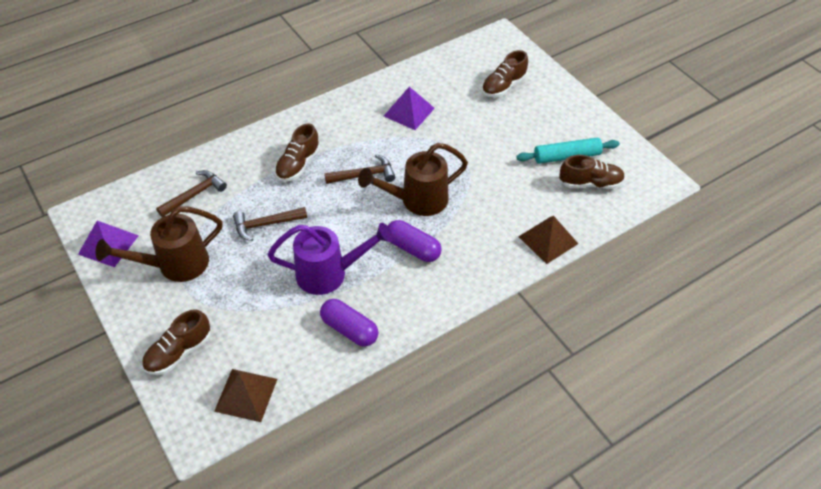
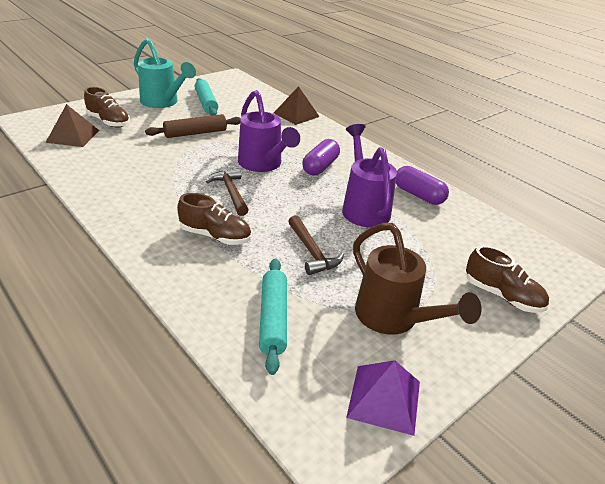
camera: 100 degrees left, 15 degrees down
brown hammer [156,170,227,217] -> turquoise rolling pin [259,258,287,375]
brown pyramid [214,369,277,422] -> brown pyramid moved to [45,104,99,147]
purple capsule [320,299,378,347] -> purple capsule turned 75 degrees counterclockwise [396,166,449,205]
brown watering can [358,143,468,216] -> purple watering can [238,90,300,172]
purple pyramid [384,87,435,130] -> none
brown shoe [559,155,625,189] -> none
none -> turquoise watering can [134,38,196,108]
none -> brown rolling pin [145,114,241,138]

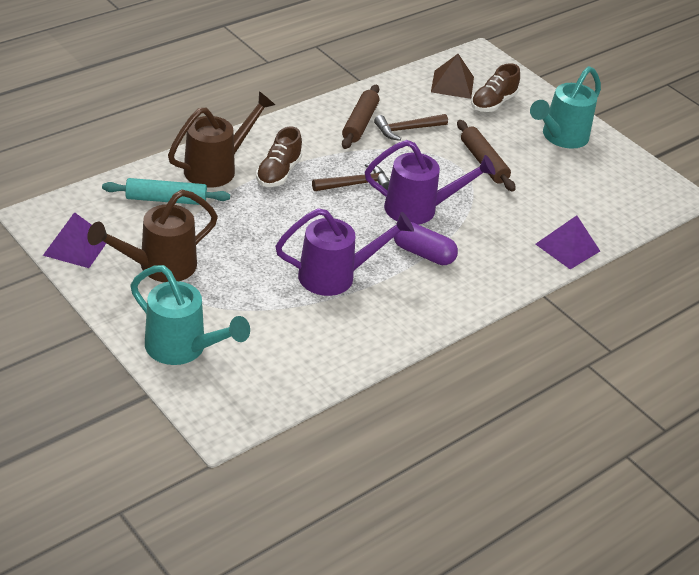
camera: 90 degrees right, 5 degrees up
turquoise rolling pin [195,78,218,116] -> none
purple watering can [238,90,300,172] -> purple watering can turned 150 degrees counterclockwise [365,140,495,225]
brown pyramid [274,86,320,125] -> purple pyramid [536,215,600,269]
brown hammer [288,215,344,275] -> brown hammer moved to [374,114,448,141]
purple capsule [396,166,449,205] -> none
brown shoe [466,246,549,313] -> turquoise watering can [130,265,250,365]
none -> brown watering can [168,91,275,188]
none -> brown rolling pin [342,85,379,149]

